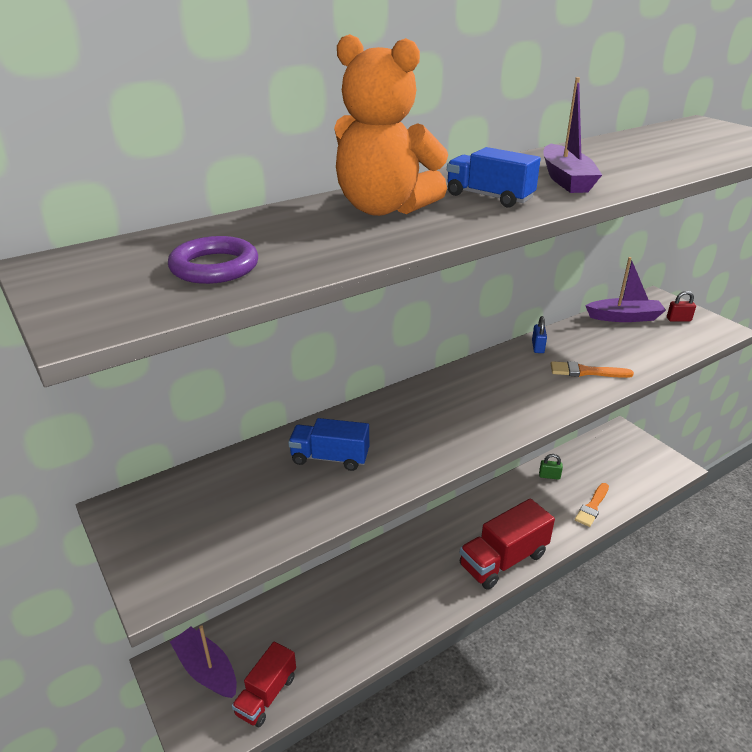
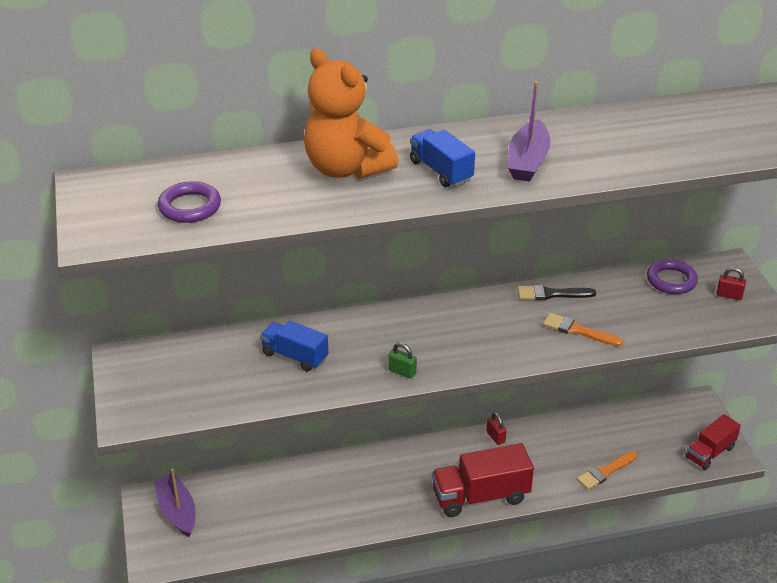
camera: 20 degrees right, 5 degrees up
red truck [232,642,296,727] -> red truck moved to [685,414,741,470]
blue padlock [532,316,547,353] -> black brush [518,285,596,300]
green padlock [539,454,563,480] -> green padlock moved to [388,342,417,379]
purple boat [585,257,666,322] -> purple ring [647,259,698,294]
none -> red padlock [486,412,507,445]

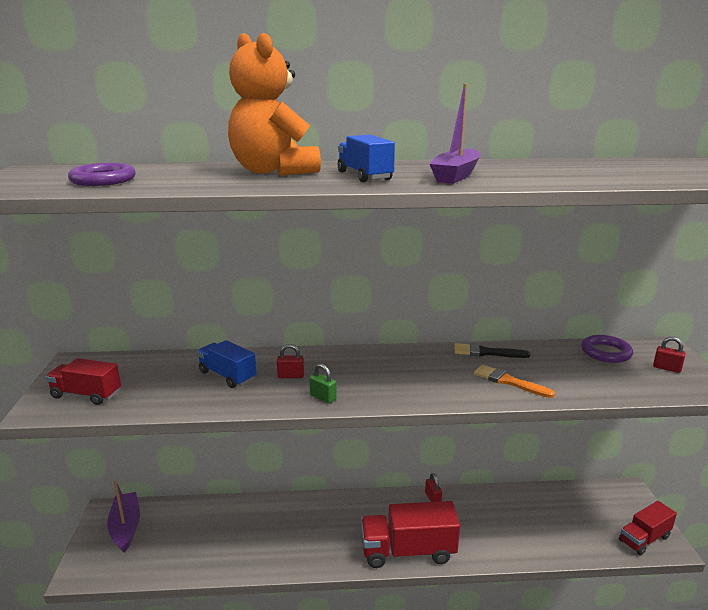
camera: 10 degrees right, 15 degrees down
orange brush [577,451,637,490] -> none
none -> red truck [46,358,121,405]
none -> red padlock [277,344,304,378]

